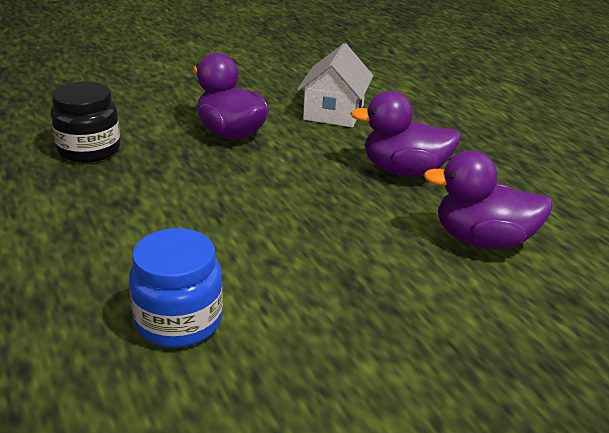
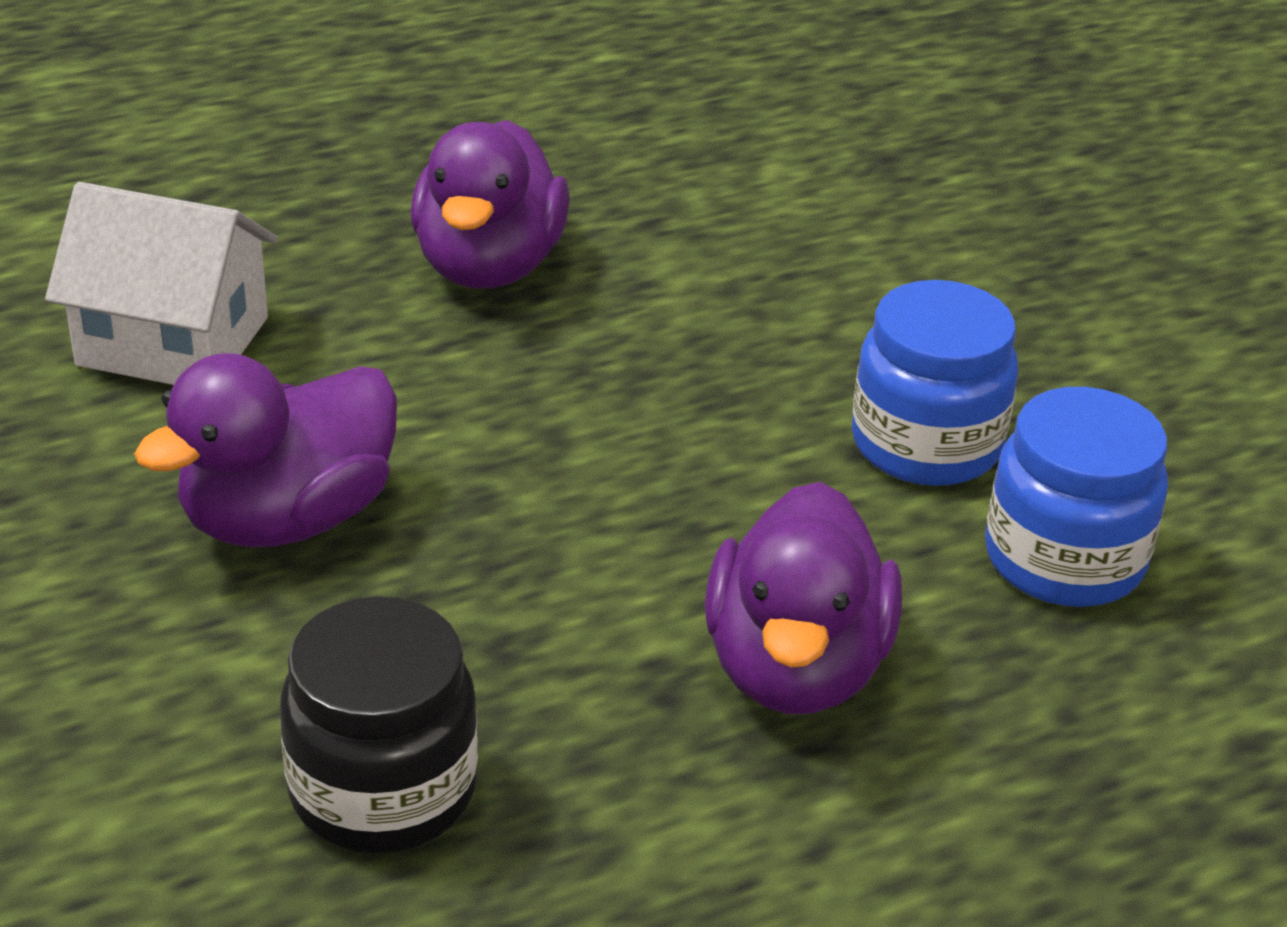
camera: 90 degrees left, 5 degrees up
purple duck [423,150,553,249] -> purple duck moved to [704,482,902,714]
none -> blue jar [852,280,1018,486]

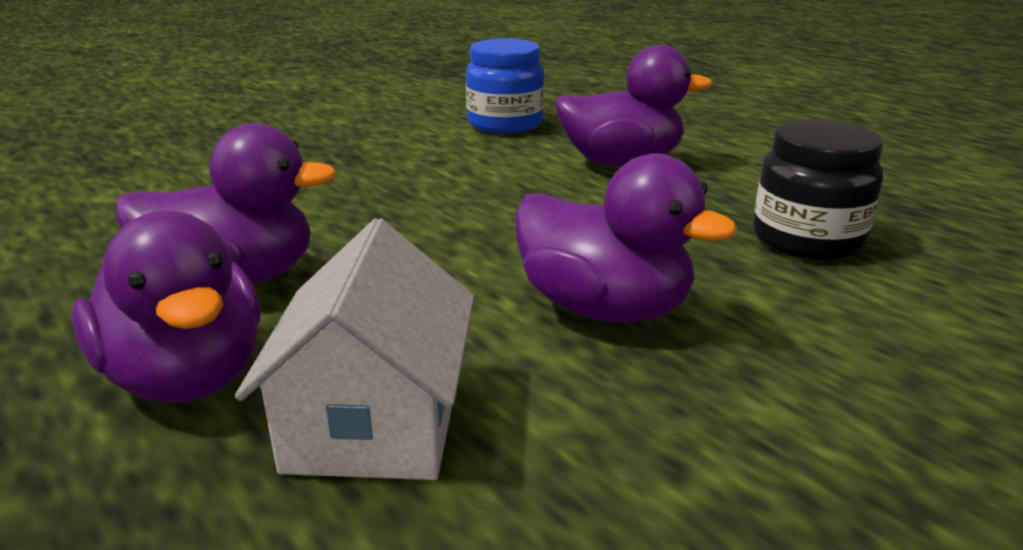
camera: 100 degrees left, 10 degrees down
blue jar [852,280,1018,486] -> none
none -> purple duck [72,211,261,403]

